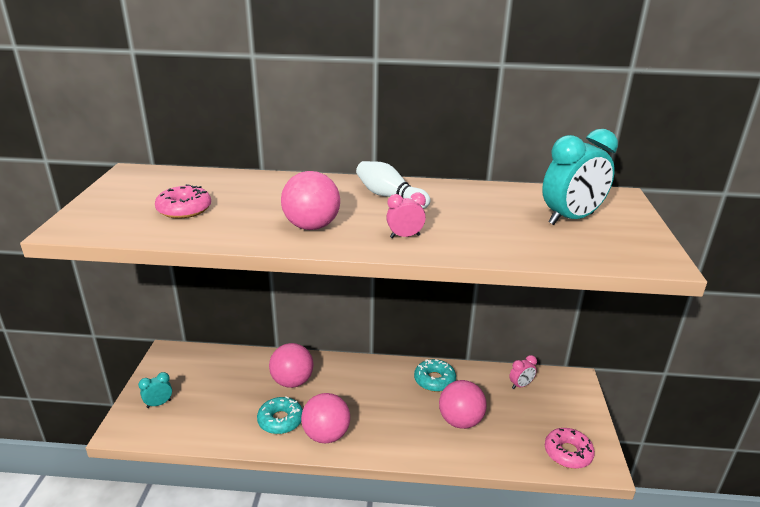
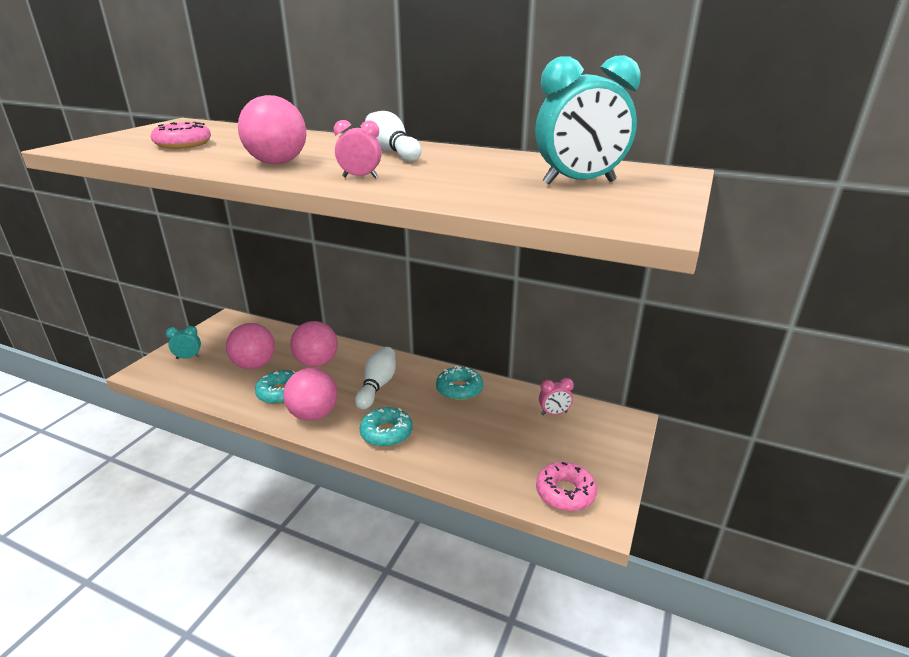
camera: 20 degrees right, 0 degrees up
pink ball [439,380,487,429] -> pink ball moved to [226,323,275,369]
none -> white bowling pin [355,347,396,409]
none -> turquoise donut [359,407,413,447]

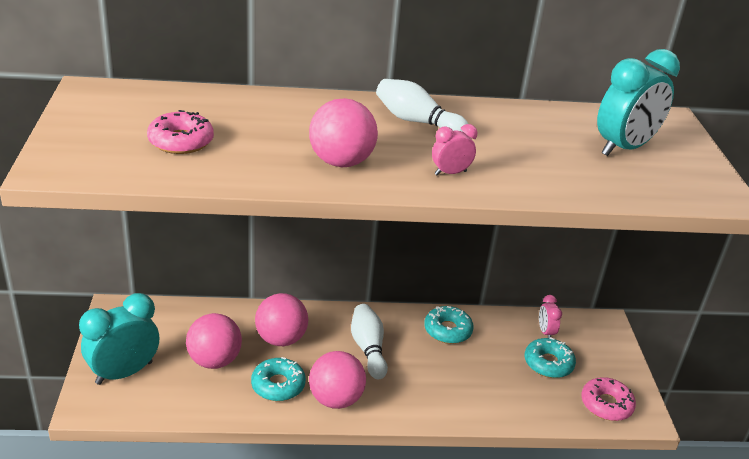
camera: 30 degrees left, 5 degrees up
turquoise clock [166,326,201,359] -> turquoise clock [79,293,159,385], size x2.04
turquoise donut [359,407,413,447] -> turquoise donut moved to [525,337,576,378]
pink clock [539,378,574,415] -> pink clock turned 120 degrees clockwise [539,295,562,338]

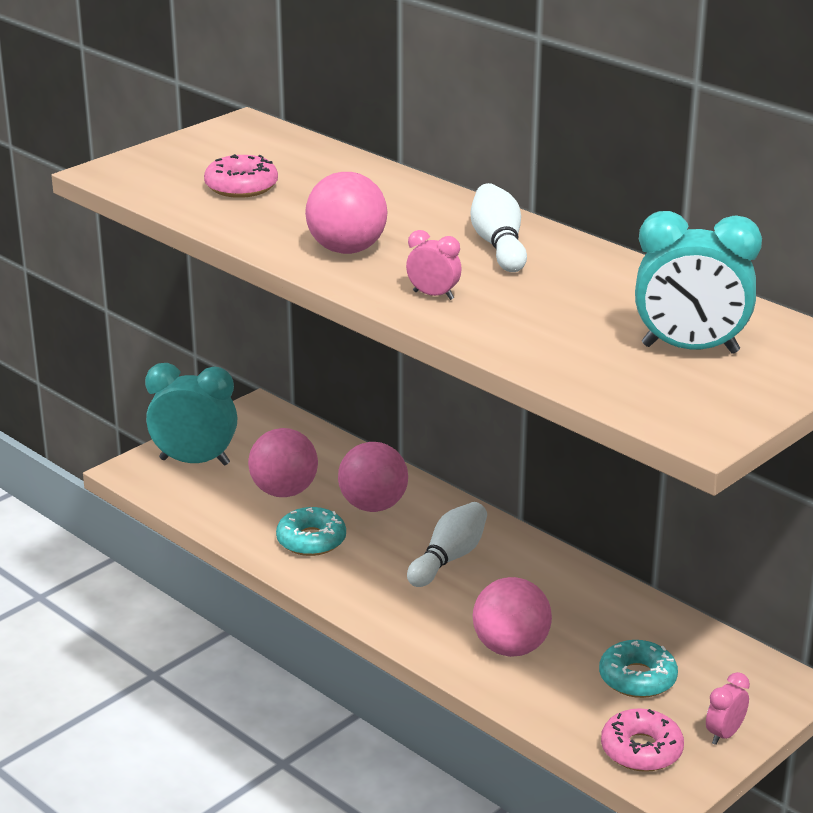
camera: 50 degrees right, 5 degrees down
pink ball [309,351,366,409] -> pink ball moved to [473,577,552,657]
turquoise donut [424,306,474,344] -> none
pink clock [539,295,562,338] -> pink clock moved to [706,672,750,745]

